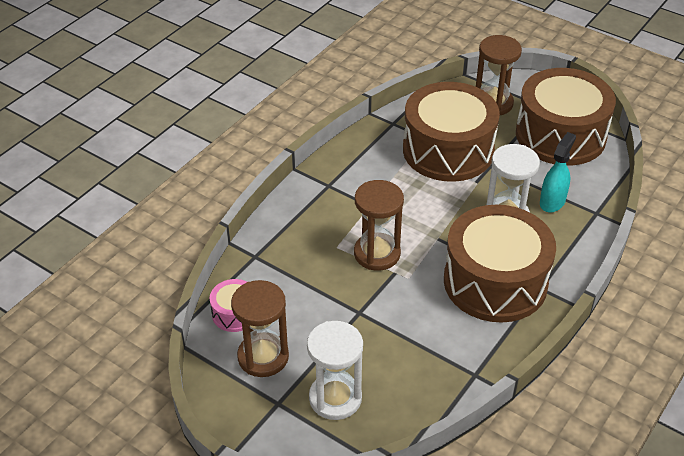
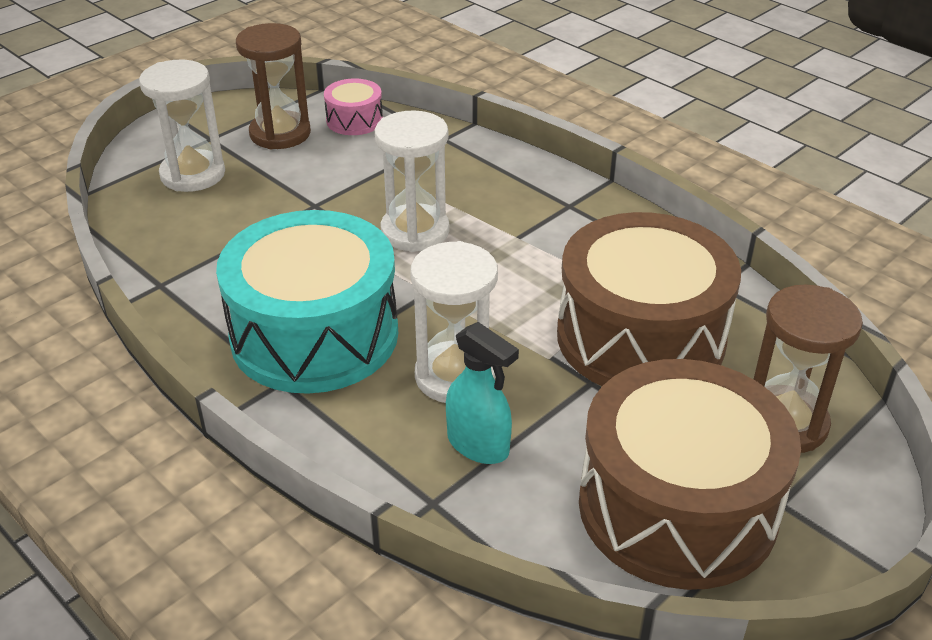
camera: 100 degrees right, 5 degrees down
brown hourglass [354,180,404,271] -> white hourglass [375,110,450,252]
brown drum [444,205,556,323] -> turquoise drum [216,210,398,394]

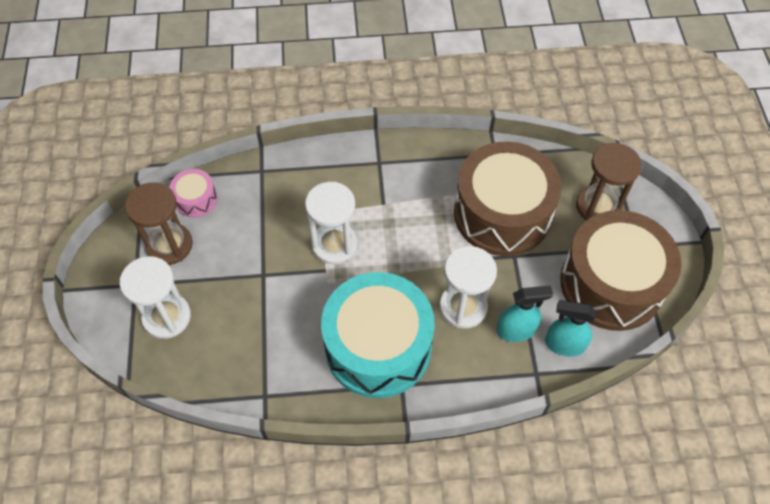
camera: 50 degrees left, 20 degrees up
none -> turquoise spray bottle [545,300,596,357]

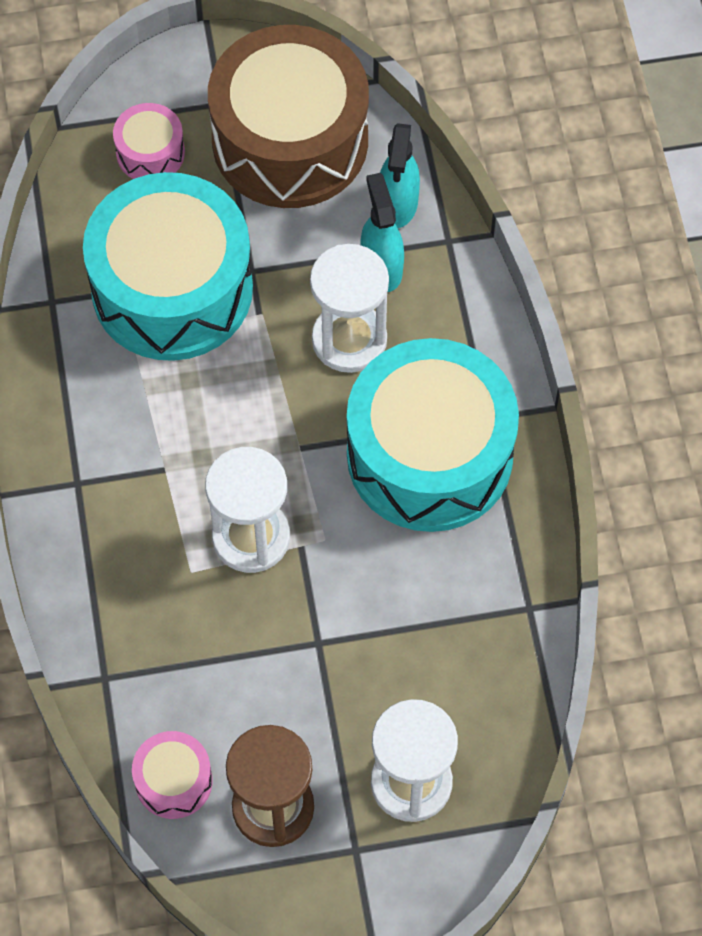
camera: 95 degrees left, 5 degrees up
brown drum [454,141,562,256] -> turquoise drum [83,172,253,361]
brown hourglass [576,143,642,221] -> pink drum [113,103,185,179]

